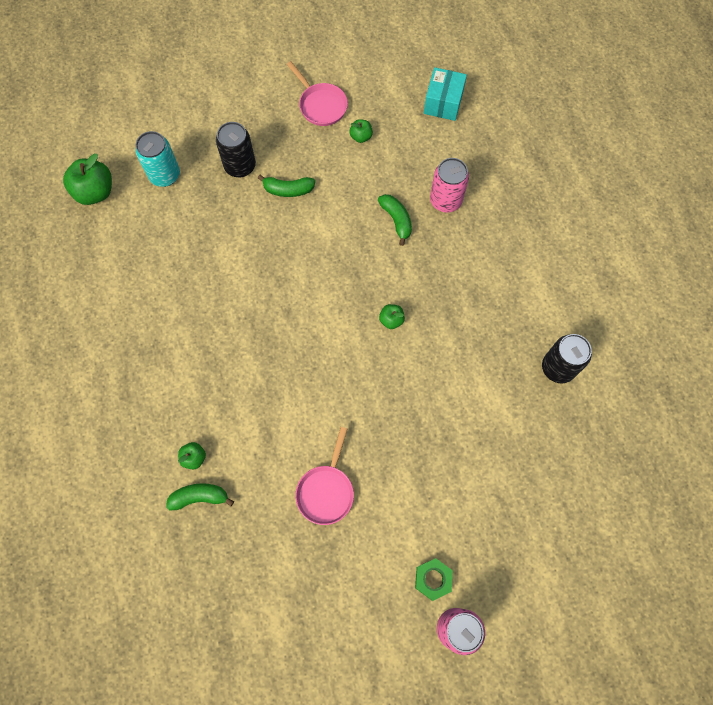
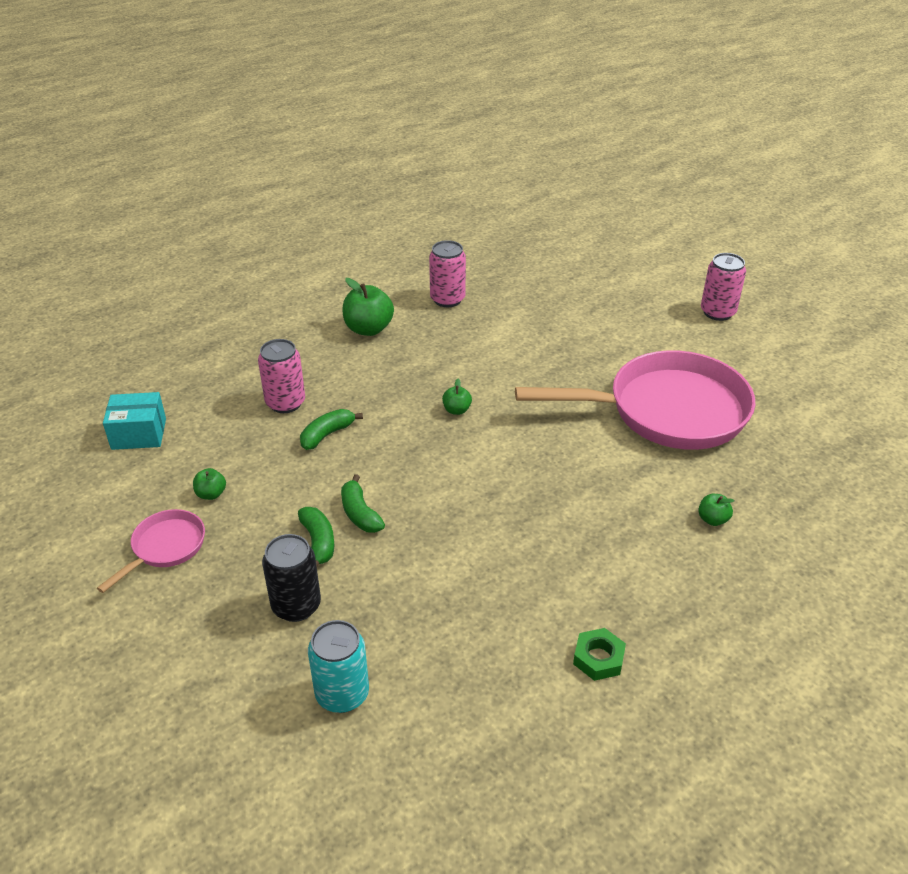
camera: 110 degrees left, 30 degrees down
green apple [63,154,112,205] -> green apple moved to [343,278,394,336]
green banana [166,483,234,511] -> green banana moved to [341,474,385,533]
pink pan [295,427,354,525] -> pink pan [515,350,755,450], size x2.22
green nut [415,558,453,601] -> green nut moved to [573,628,626,681]
black can [542,334,592,383] -> pink can [429,240,466,307]

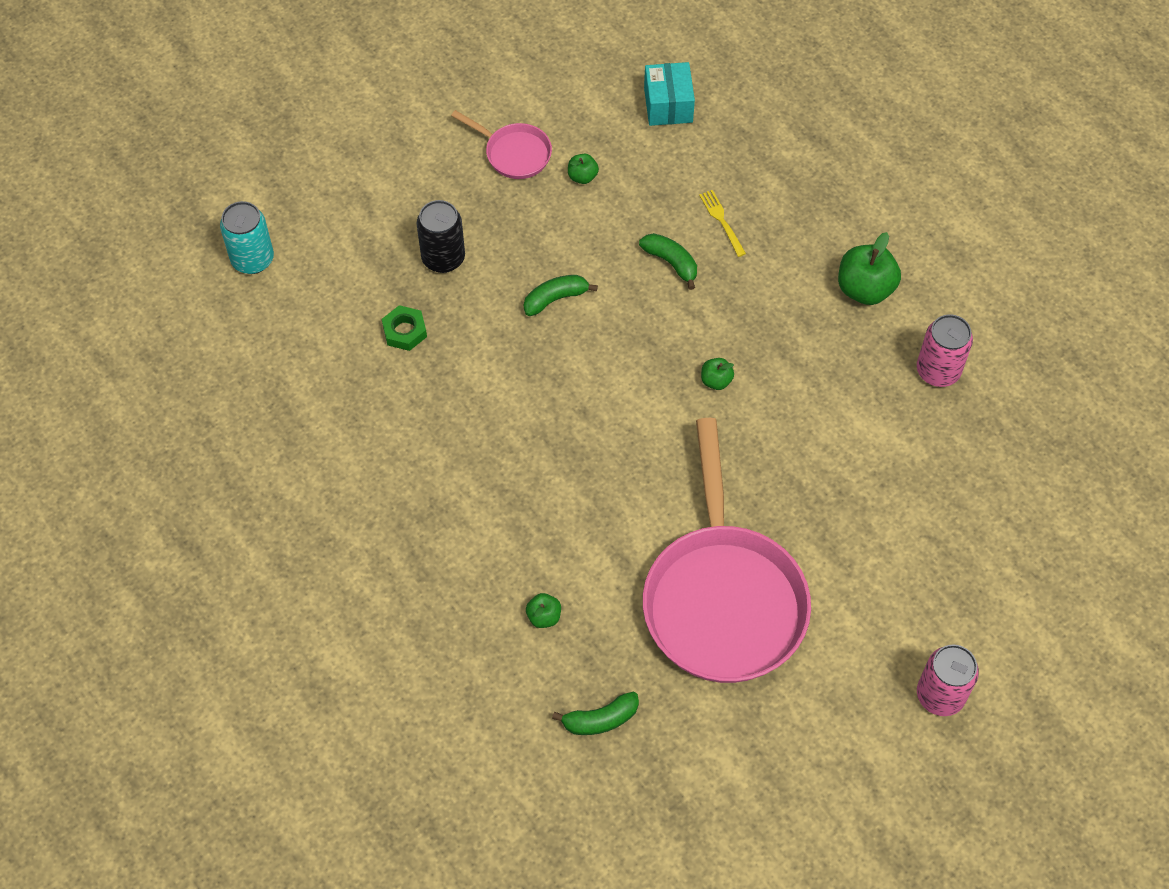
camera: 90 degrees right, 20 degrees up
pink can [258,339,305,413] -> yellow fork [699,190,746,257]
green banana [298,507,334,567] -> green banana moved to [552,691,639,735]
turquoise can [308,620,369,713] -> turquoise can moved to [220,201,274,274]
green nut [573,628,626,681] -> green nut moved to [382,305,427,351]

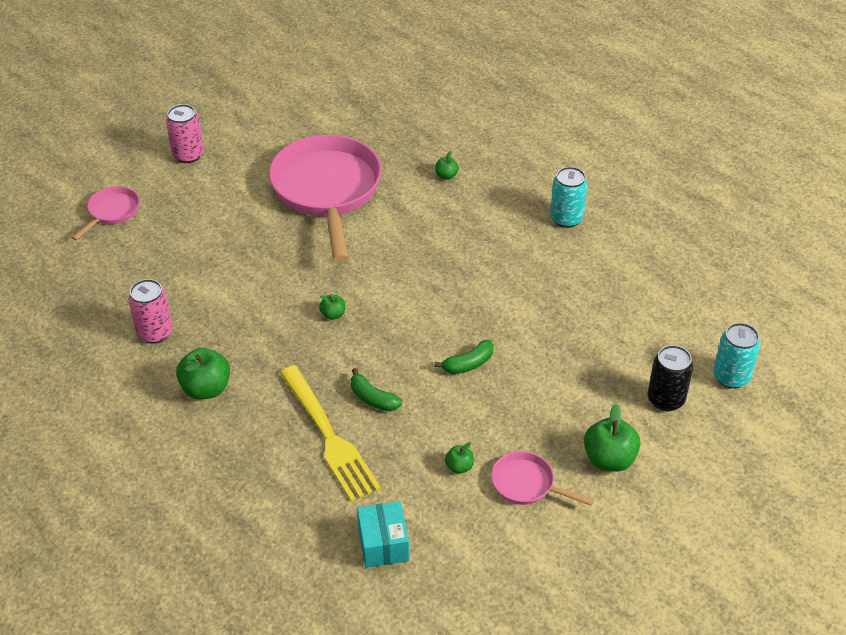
camera: 175 degrees right, 15 degrees down
green nut [382,305,427,351] -> none
black can [417,200,465,273] -> black can moved to [647,345,693,411]
green banana [552,691,639,735] -> none
yellow fork [699,190,746,257] -> yellow fork [280,365,381,502], size x2.37
none -> pink pan [71,186,139,240]
none -> turquoise can [550,167,588,228]
none -> green apple [584,404,641,471]

